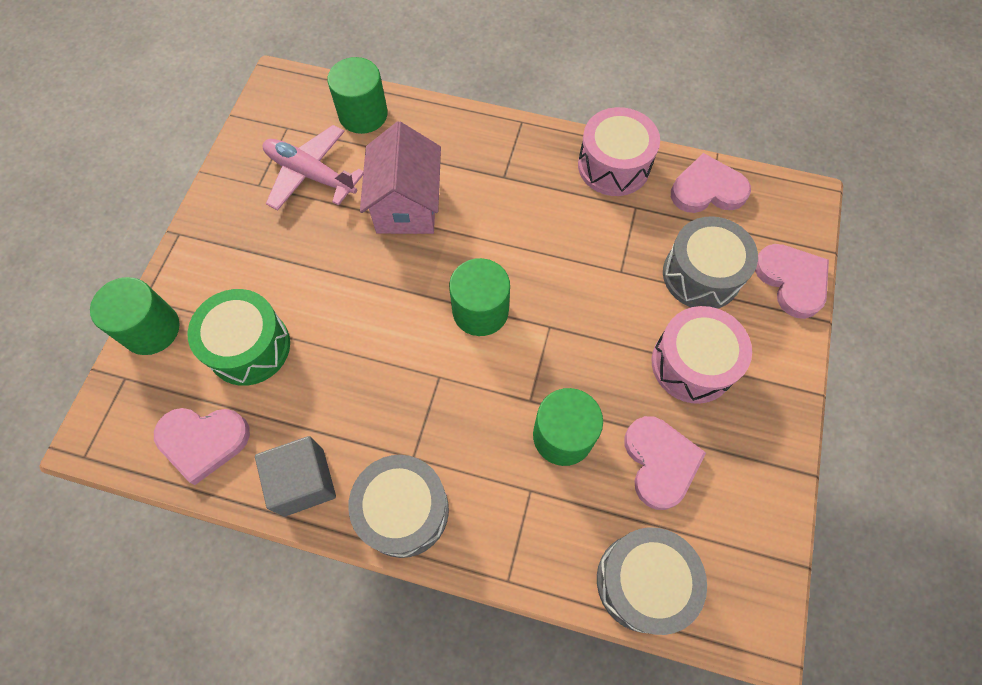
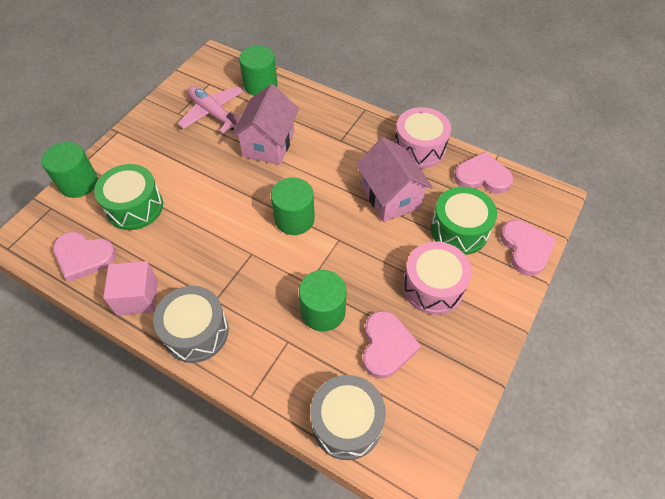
camera: 15 degrees right, 10 degrees down
grey cube [255,436,336,517] -> pink cube [103,261,158,316]
grey drum [663,216,758,308] -> green drum [431,187,497,255]
none -> pink house [356,137,433,222]

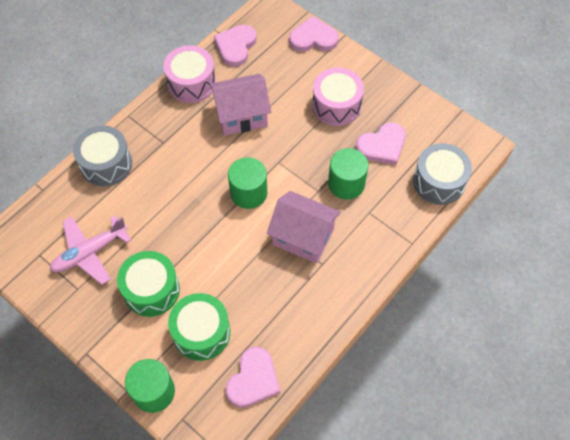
camera: 80 degrees left, 5 degrees up
pink cube [103,261,158,316] -> none
grey drum [153,286,229,363] -> grey drum moved to [73,126,132,186]
pink house [232,84,299,165] -> pink house moved to [267,191,341,263]
green cylinder [239,46,277,96] -> none
pink heart [363,311,421,379] -> pink heart turned 135 degrees clockwise [356,122,406,165]
green drum [431,187,497,255] -> green drum moved to [117,251,180,317]

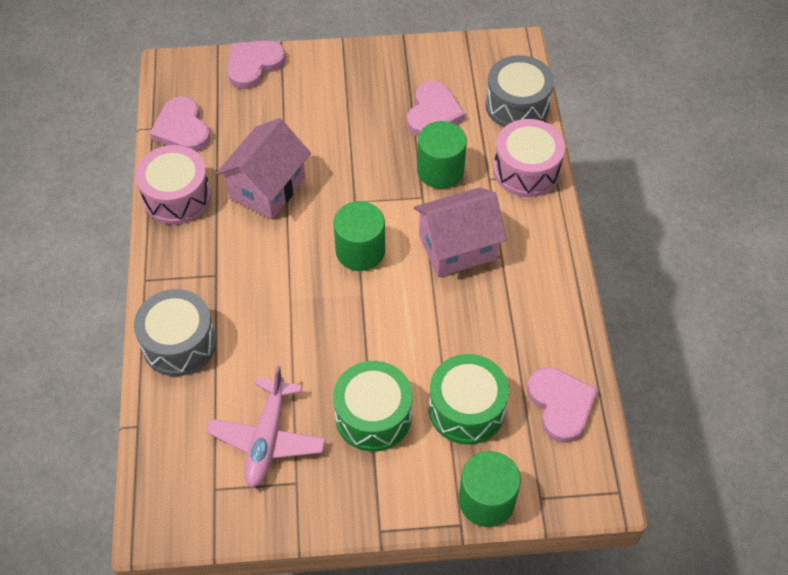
camera: 45 degrees left, 5 degrees down
pink drum [312,67,364,126] -> pink drum moved to [493,119,565,197]

